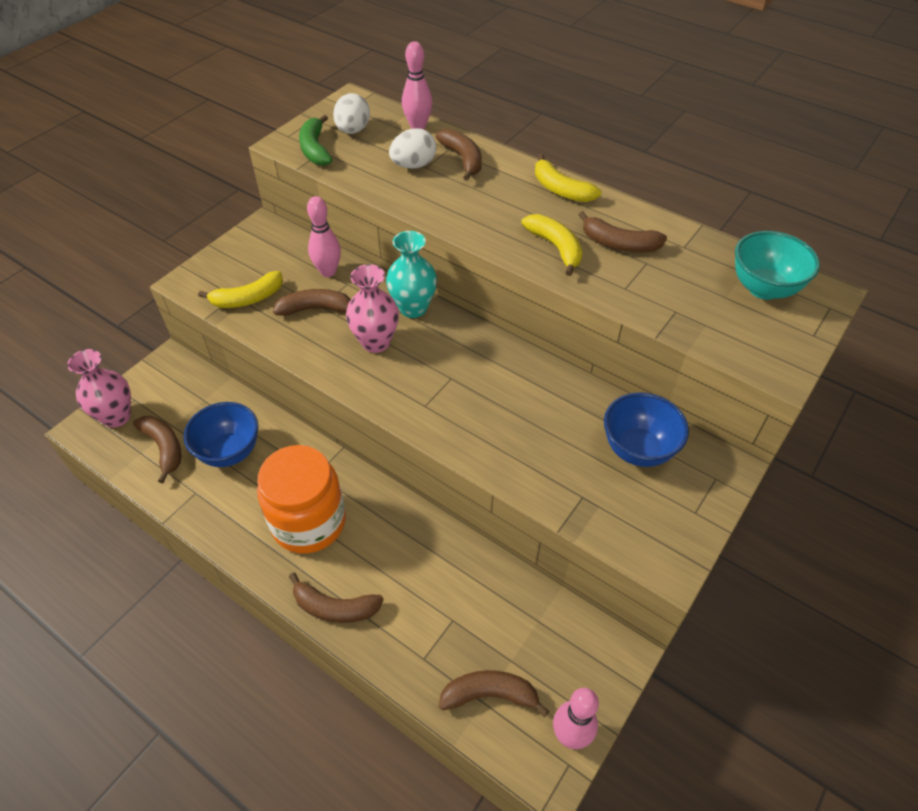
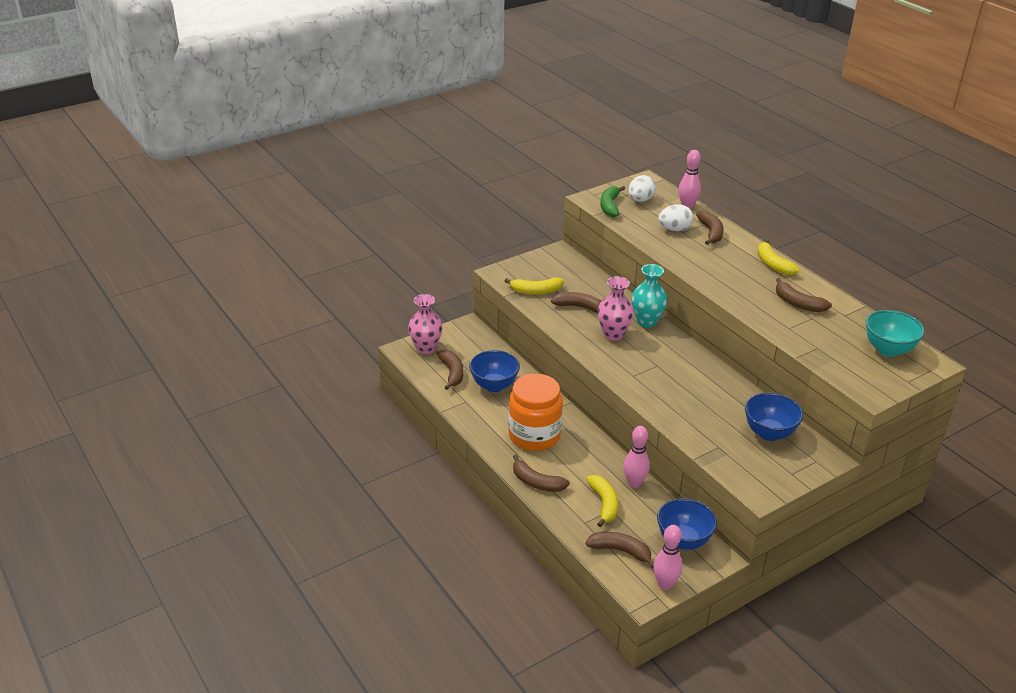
camera: 20 degrees right, 15 degrees down
pink bowling pin [307,196,341,277] -> pink bowling pin moved to [623,426,650,488]
yellow banana [521,214,583,276] -> yellow banana moved to [586,475,618,527]
none -> blue bowl [657,498,717,550]

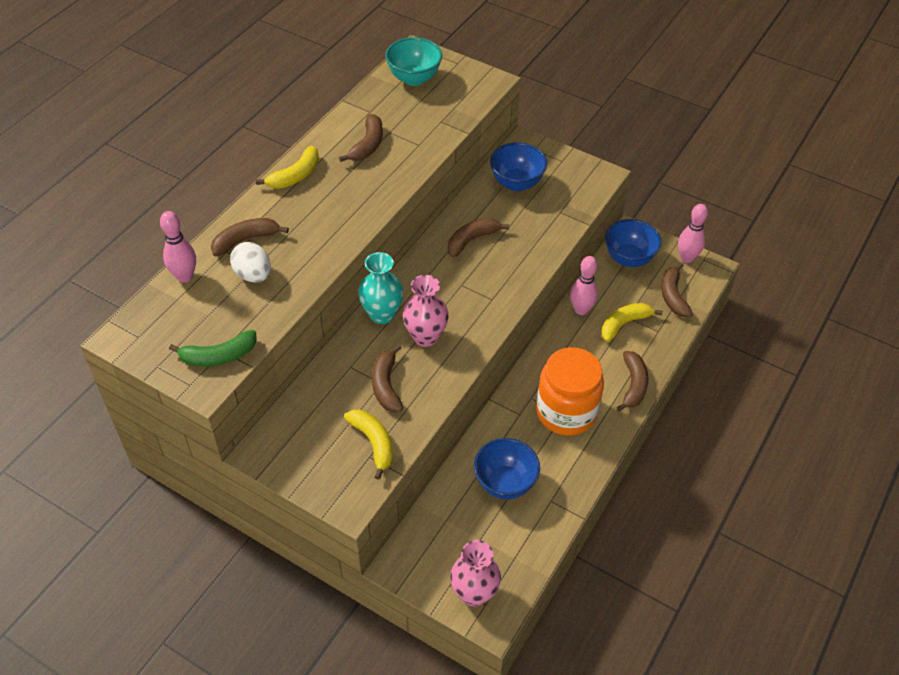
camera: 115 degrees left, 15 degrees up
brown banana [437,350,463,390] -> brown banana moved to [448,218,510,258]
white egg [628,175,656,202] -> none

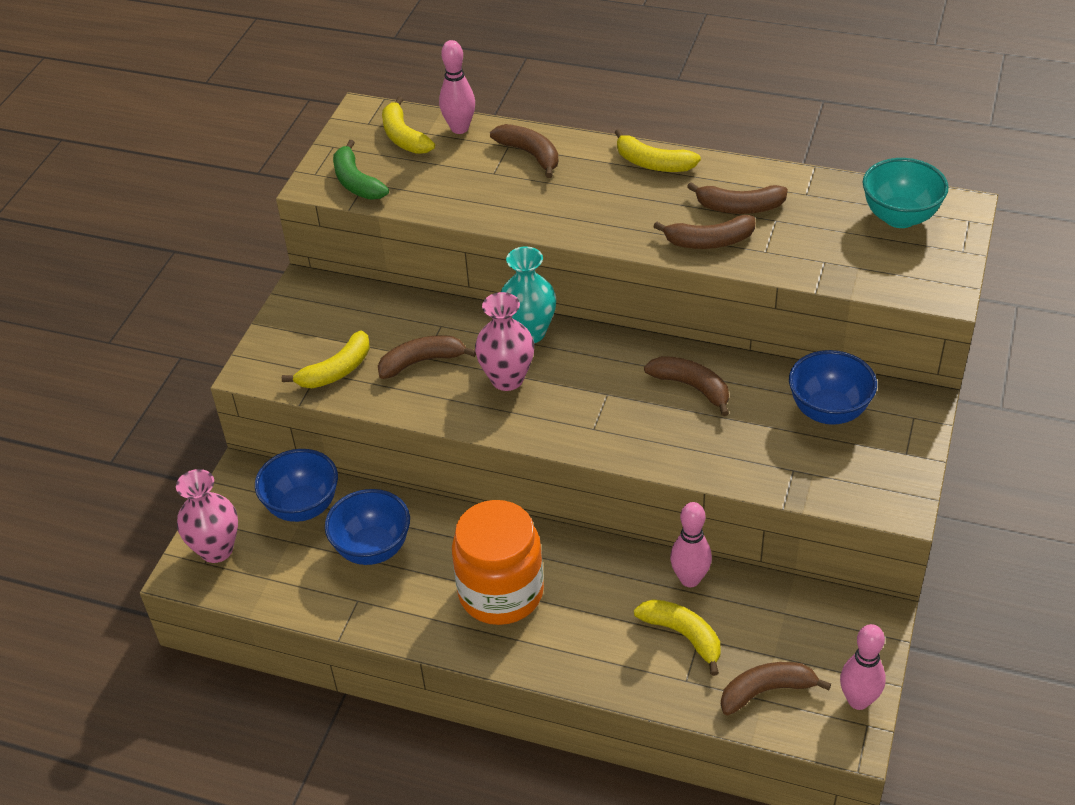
camera: 80 degrees right, 5 degrees down
white egg [230,242,271,282] -> none
blue bowl [605,219,661,267] -> blue bowl moved to [255,449,338,522]
brown banana [616,351,649,411] -> brown banana moved to [654,215,755,249]
none -> yellow banana [382,96,435,154]

